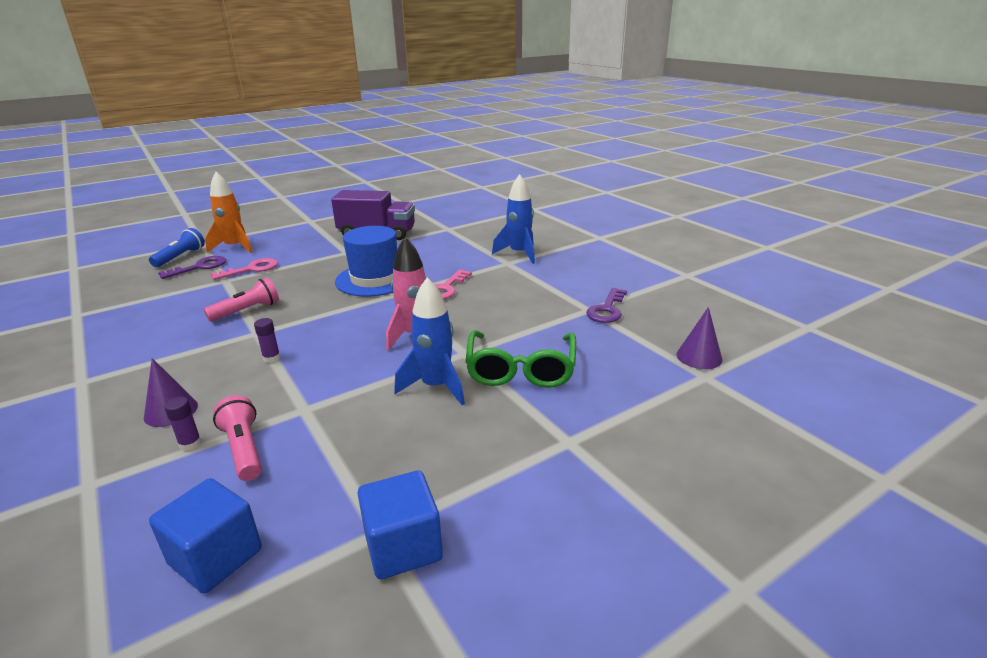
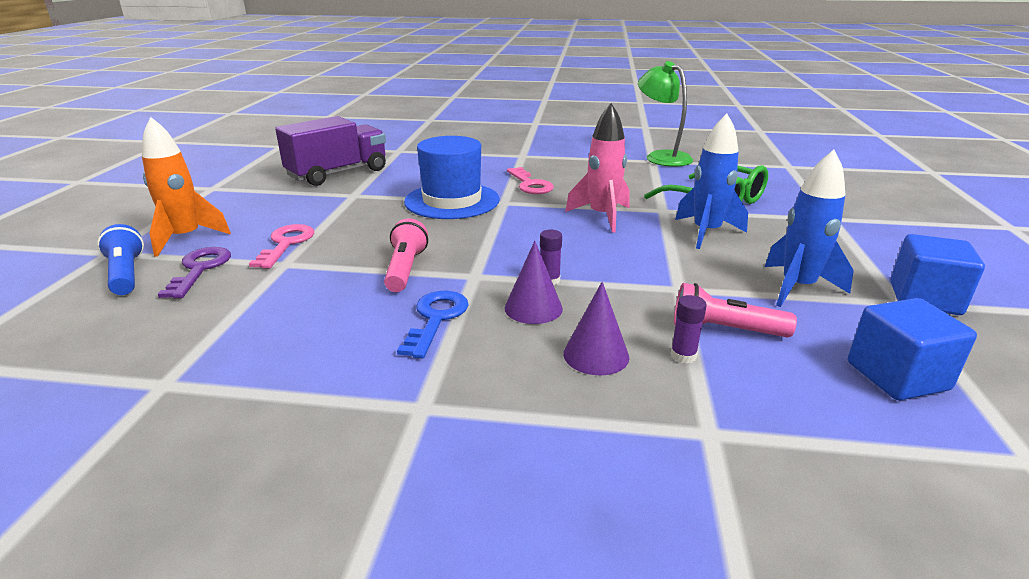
camera: 50 degrees left, 0 degrees up
blue rocket [492,174,535,264] -> blue rocket moved to [765,150,854,307]
purple key [586,288,627,323] -> green lamp [638,61,693,167]
purple cone [677,307,722,369] -> purple cone moved to [505,241,563,324]
none -> blue key [397,291,469,358]

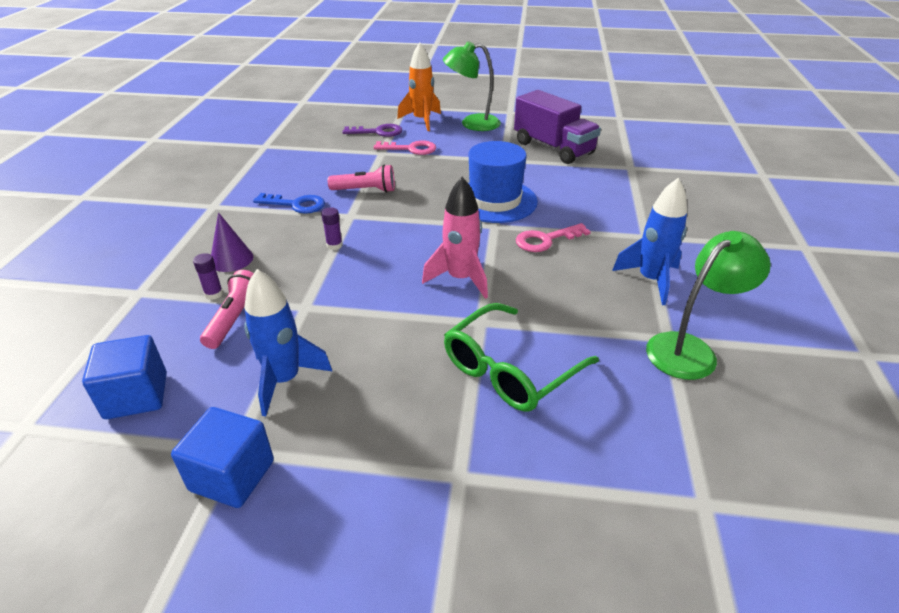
camera: 90 degrees right, 10 degrees up
blue flashlight [97,224,144,295] -> none
purple cone [505,241,563,324] -> none
blue rocket [675,113,748,249] -> blue rocket moved to [612,178,687,305]
none -> green lamp [443,41,501,131]

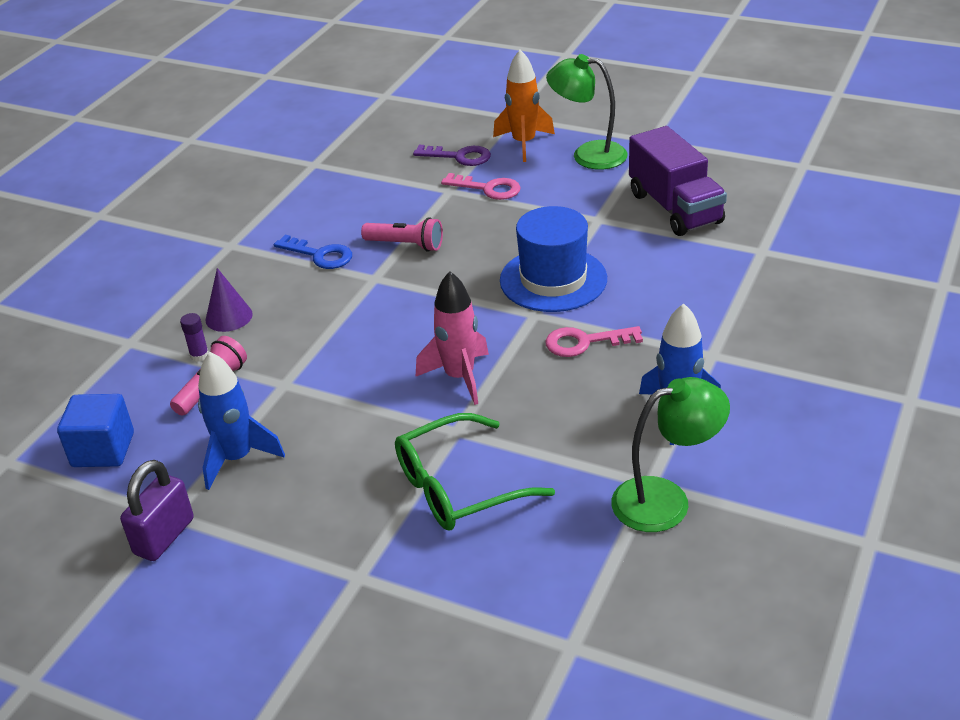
camera: 20 degrees right, 0 degrees up
blue cube [171,407,274,508] -> purple padlock [120,460,194,561]
purple glue stick [321,207,342,250] -> none

